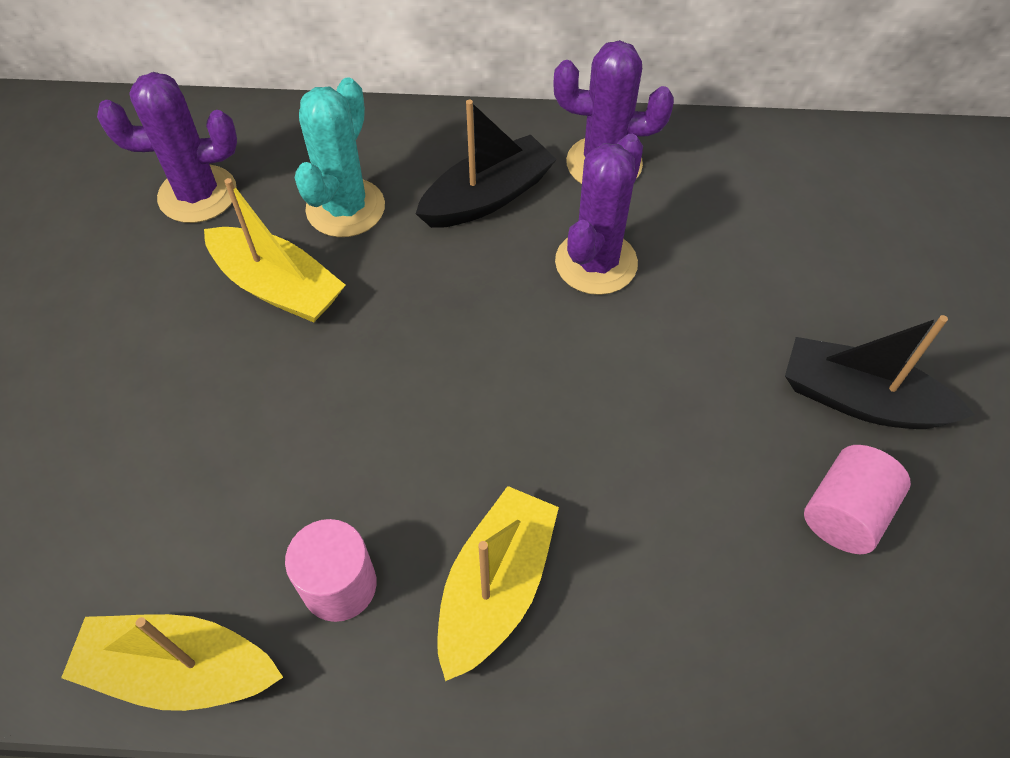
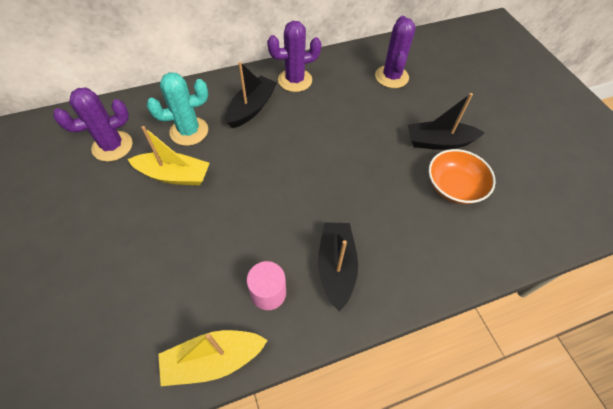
camera: 25 degrees left, 0 degrees up
turquoise cactus [295,77,385,237] -> turquoise cactus turned 75 degrees clockwise [147,72,208,146]
yellow boat [437,486,559,681] -> black boat [318,222,358,311]
purple cactus [555,134,643,295] -> purple cactus moved to [375,16,416,88]
pink cylinder [804,445,911,554] -> orange bowl [429,149,496,204]

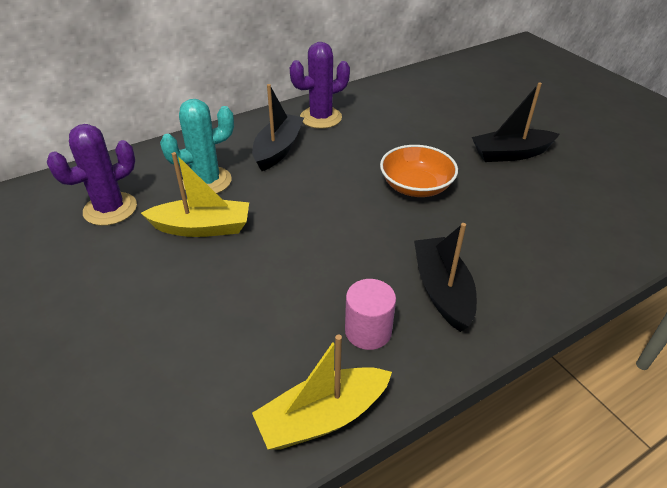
camera: 10 degrees left, 15 degrees down
purple cactus [375,16,416,88] -> none
orange bowl [429,149,496,204] -> orange bowl moved to [380,145,458,197]

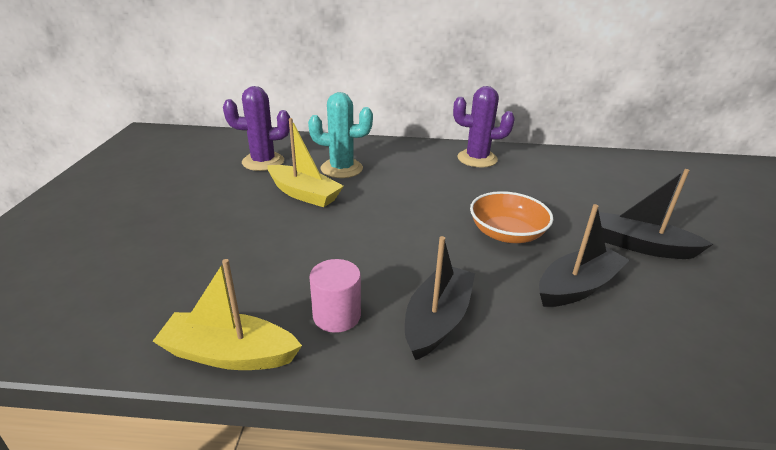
camera: 35 degrees right, 10 degrees down
black boat [252,84,304,171] -> black boat moved to [539,204,629,307]

